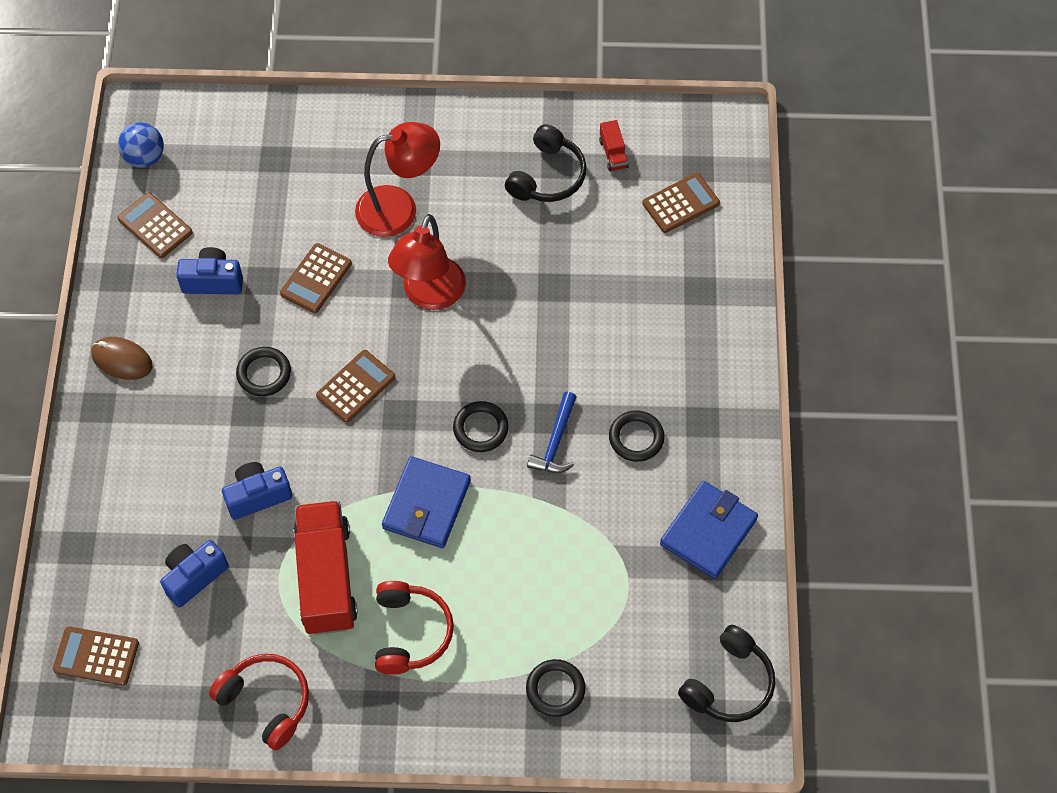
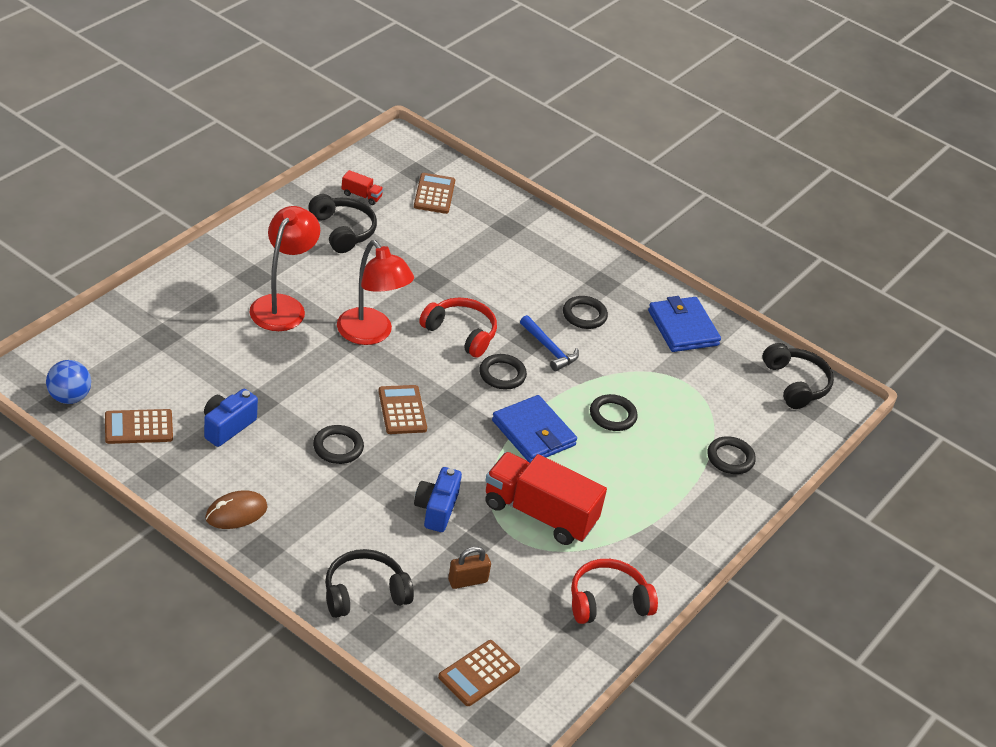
camera: 60 degrees left, 20 degrees down
blue camera [160,540,229,608] -> brown padlock [448,546,491,589]
brown calculator [280,243,352,313] -> none
red headphones [375,581,454,675] -> red headphones moved to [419,297,497,358]
none -> black headphones [325,549,414,618]
none -> black ring [590,394,638,431]

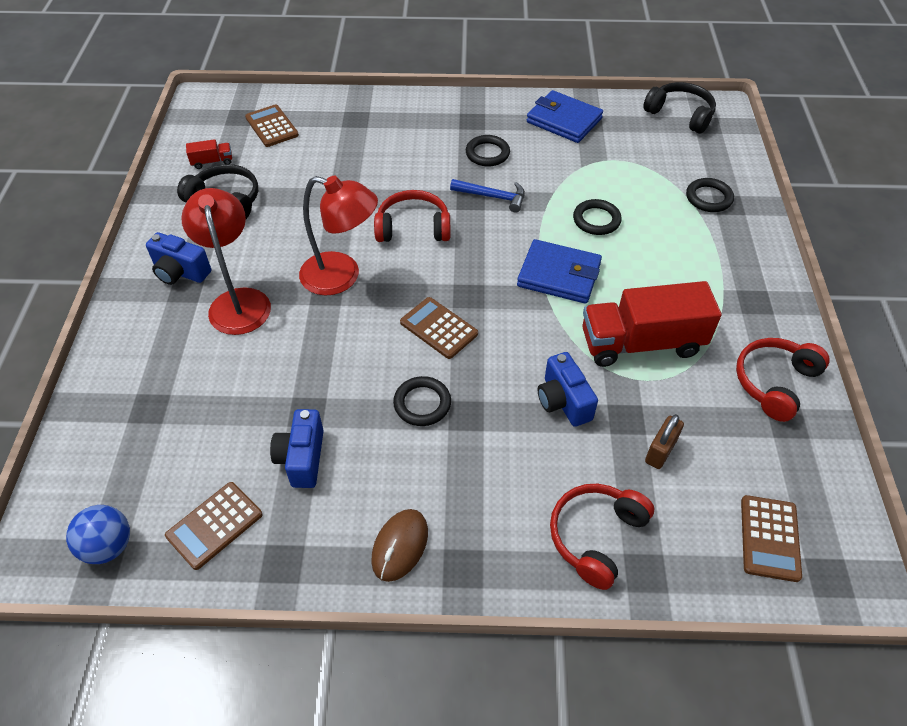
camera: 30 degrees left, 10 degrees up
black headphones [325,549,414,618] -> red headphones [550,484,654,590]
black ring [479,354,527,390] -> none
none -> blue camera [146,232,211,285]

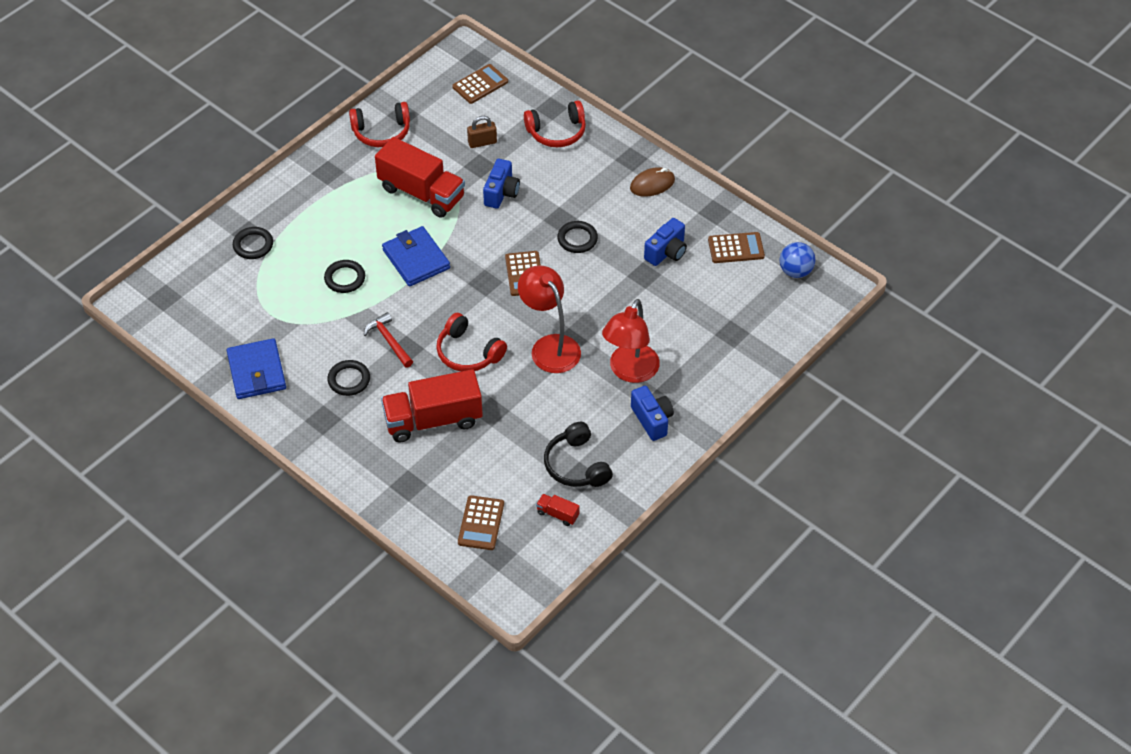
camera: 140 degrees left, 0 degrees up
blue hammer [450,179,525,213] -> red hammer [364,312,413,368]
black headphones [643,82,716,134] -> none
none -> red truck [381,369,483,443]

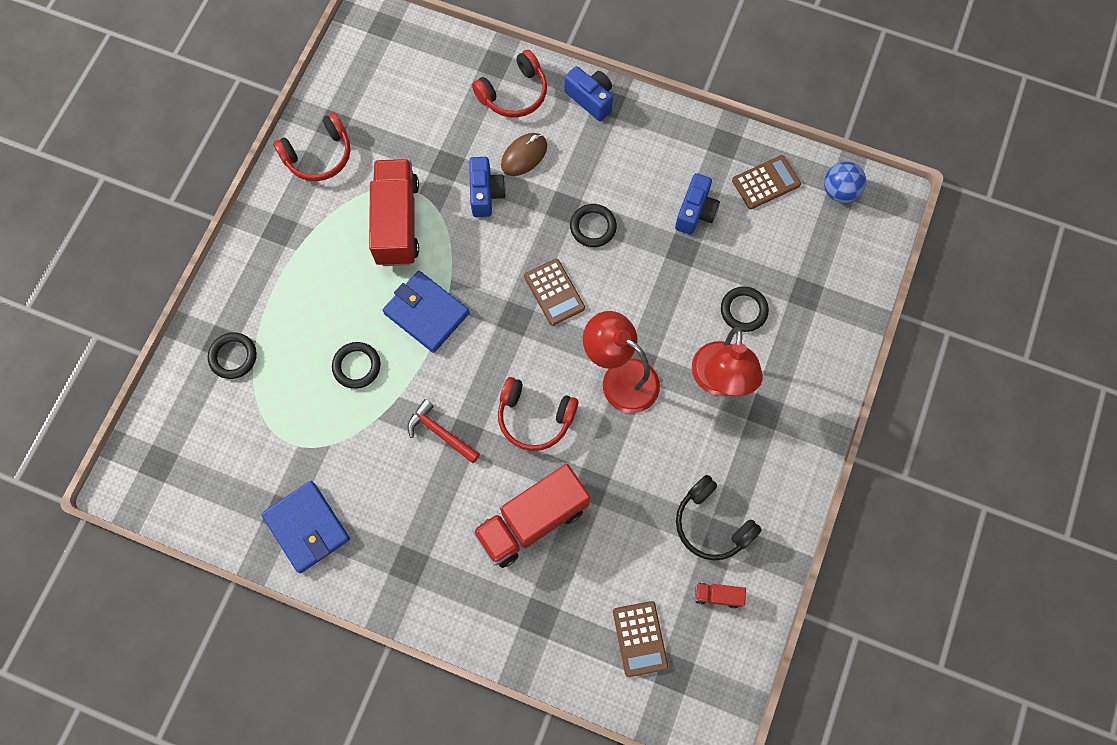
camera: 20 degrees left, 20 degrees up
black ring [327,360,370,396] -> black ring moved to [721,286,769,332]
red truck [375,137,465,218] -> red truck turned 105 degrees counterclockwise [369,159,419,266]
brown calculator [452,64,508,104] -> none
brown padlock [467,116,497,148] -> none
brown mouse [630,167,675,197] -> brown mouse moved to [501,133,547,176]
blue camera [631,386,674,441] -> blue camera moved to [565,66,613,121]

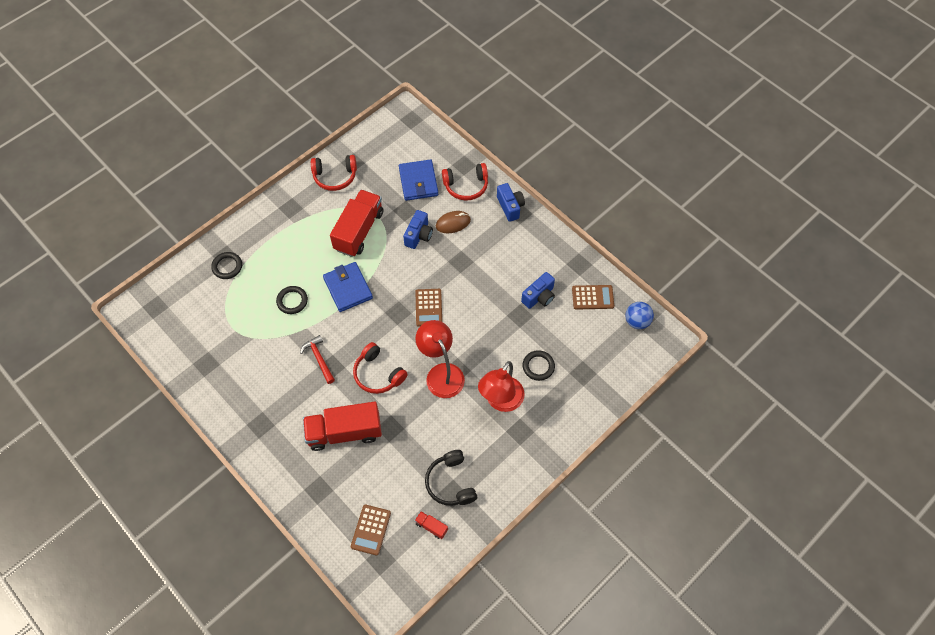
camera: 25 degrees right, 10 degrees down
blue wallet [261,481,350,573] -> blue wallet moved to [399,159,438,201]
black ring [570,204,617,247] -> none

